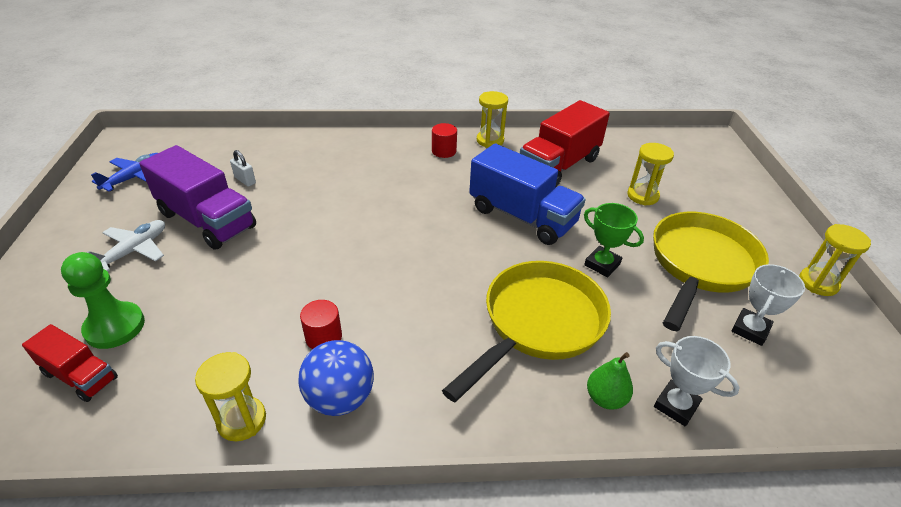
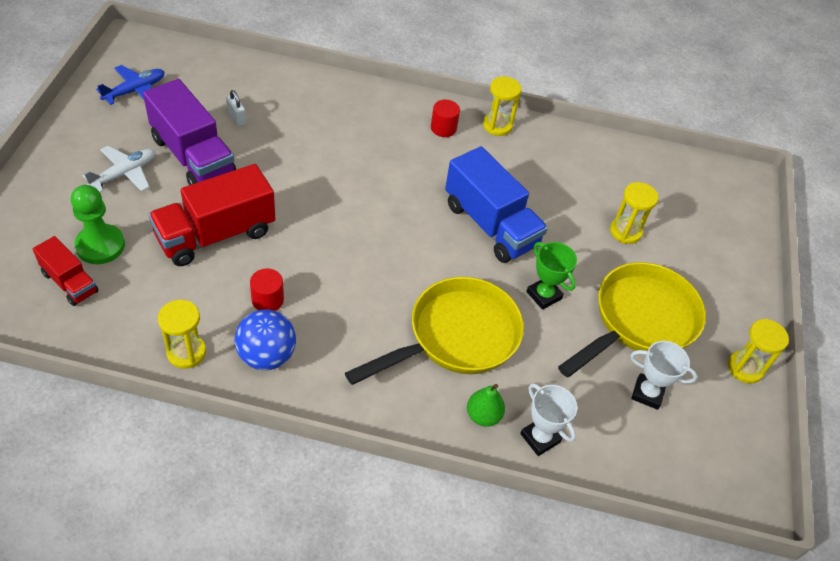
camera: 10 degrees right, 10 degrees up
red truck [520,100,610,188] -> red truck moved to [148,164,275,266]
white trophy [731,264,805,346] -> white trophy turned 60 degrees clockwise [630,341,698,410]

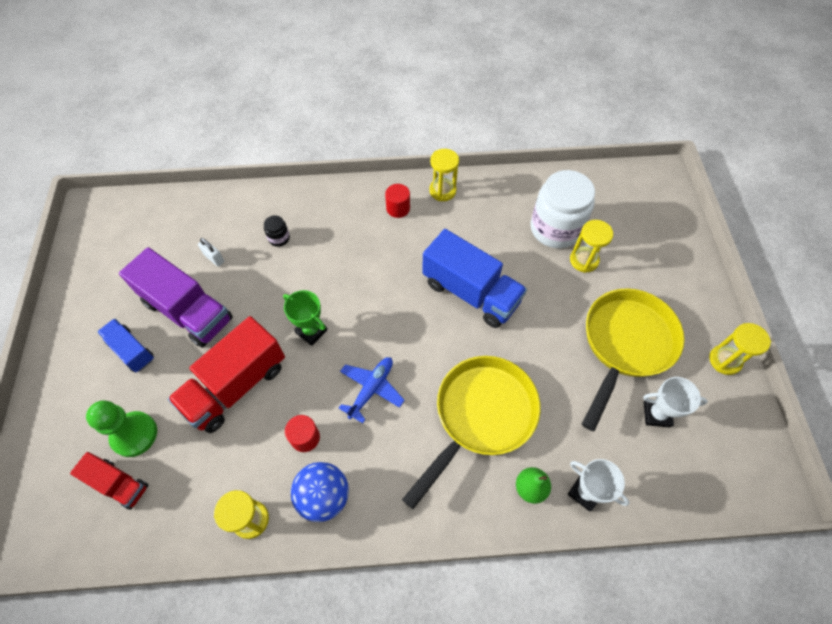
camera: 10 degrees left, 10 degrees up
white plane [82,146,155,192] -> blue truck [98,319,154,372]
blue plane [96,65,165,105] -> blue plane moved to [339,357,405,423]
green trophy [526,242,577,310] -> green trophy moved to [283,290,327,346]
none -> black jar [264,215,290,247]
none -> white jar [531,170,595,248]

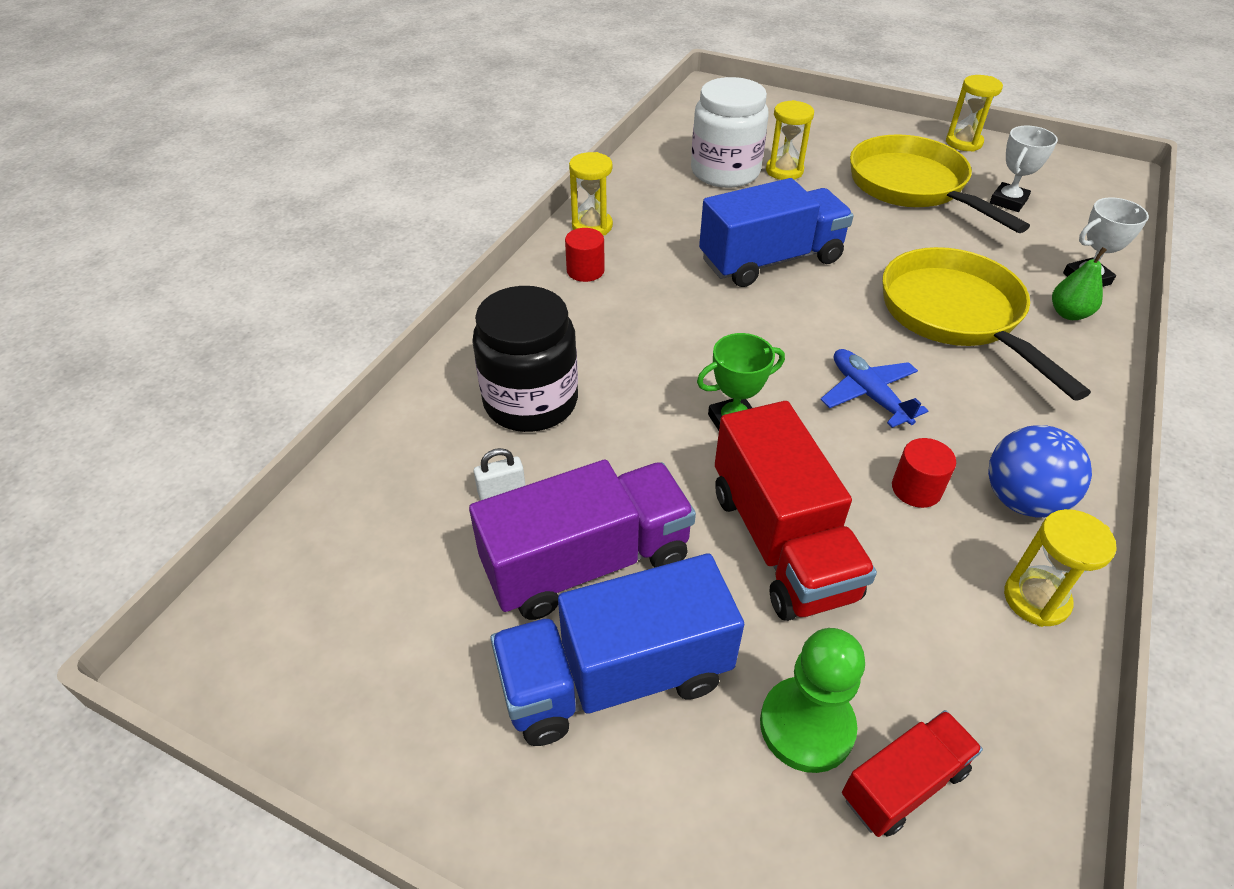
camera: 60 degrees left, 15 degrees down
blue truck [98,319,154,372] -> blue truck [490,554,744,746], size x1.80
black jar [264,215,290,247] -> black jar [472,286,578,432], size x2.41

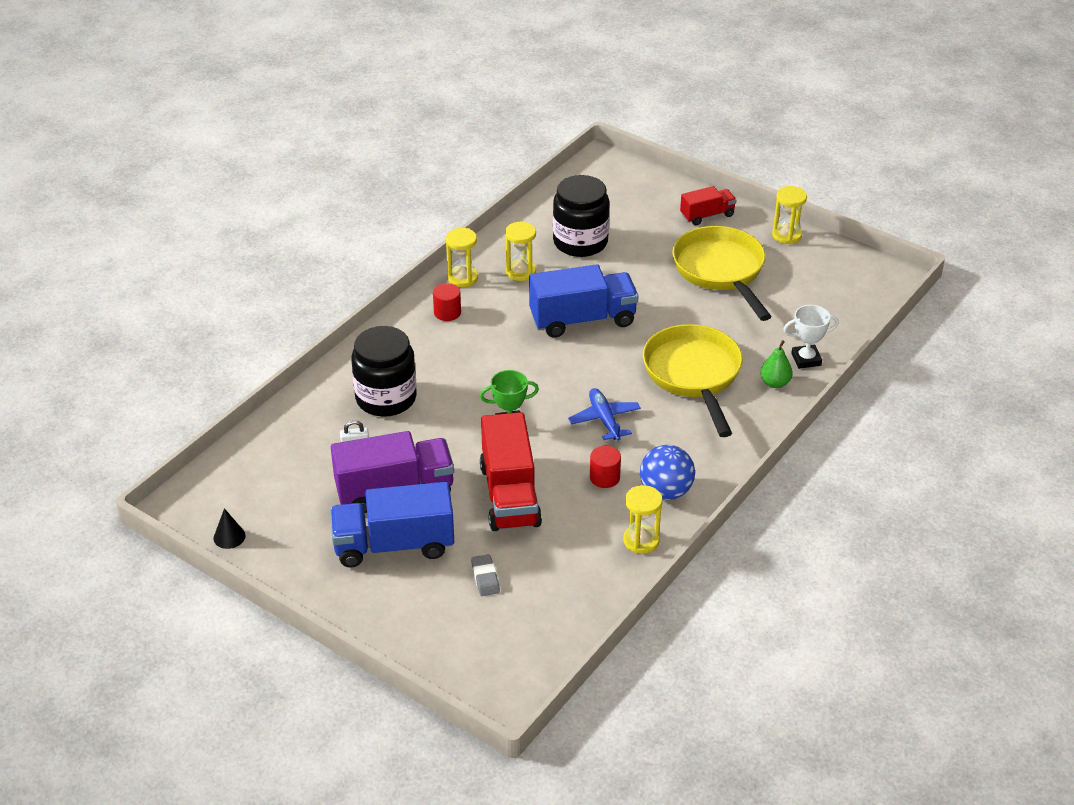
camera: 10 degrees right, 5 degrees down
white jar [691,77,769,188] -> black jar [553,175,610,257]
green pawn [760,628,865,773] -> grey eraser [471,554,500,596]
yellow hourglass [766,100,814,180] -> yellow hourglass moved to [505,221,536,281]
red truck [842,710,983,837] -> red truck moved to [680,186,736,225]
white trophy [990,126,1058,212] -> none
none -> black cone [213,508,245,549]

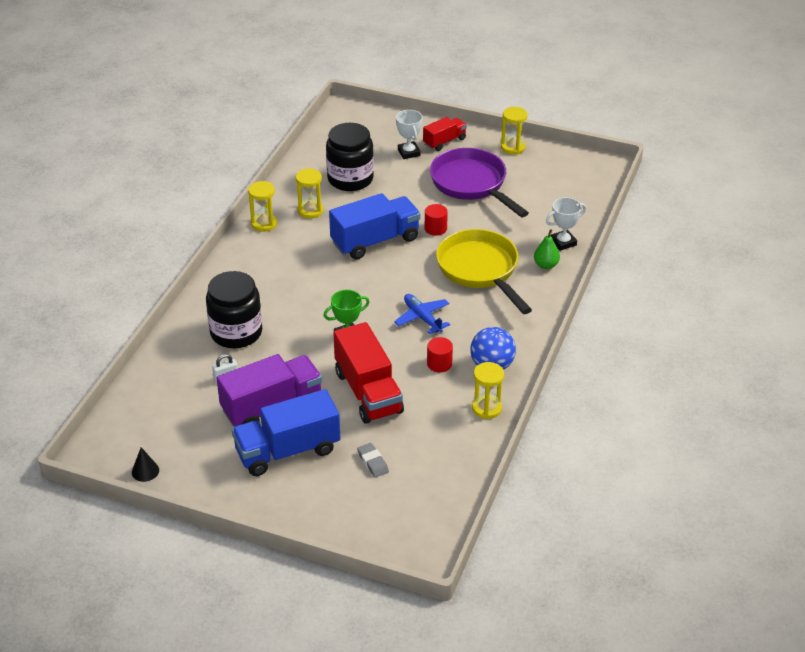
camera: 15 degrees left, 0 degrees up
red cylinder [433,283,461,321] -> red cylinder moved to [425,204,448,236]
yellow pan [672,226,772,321] -> purple pan [430,148,529,217]
none -> white trophy [396,110,422,159]

